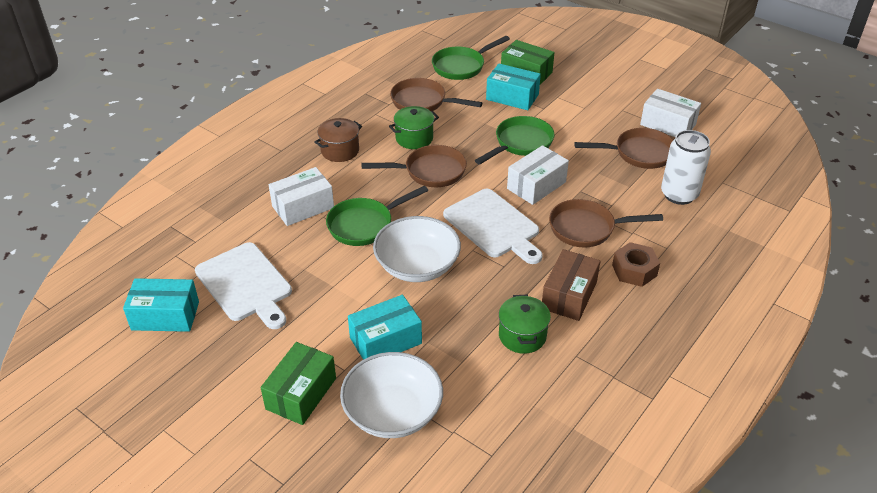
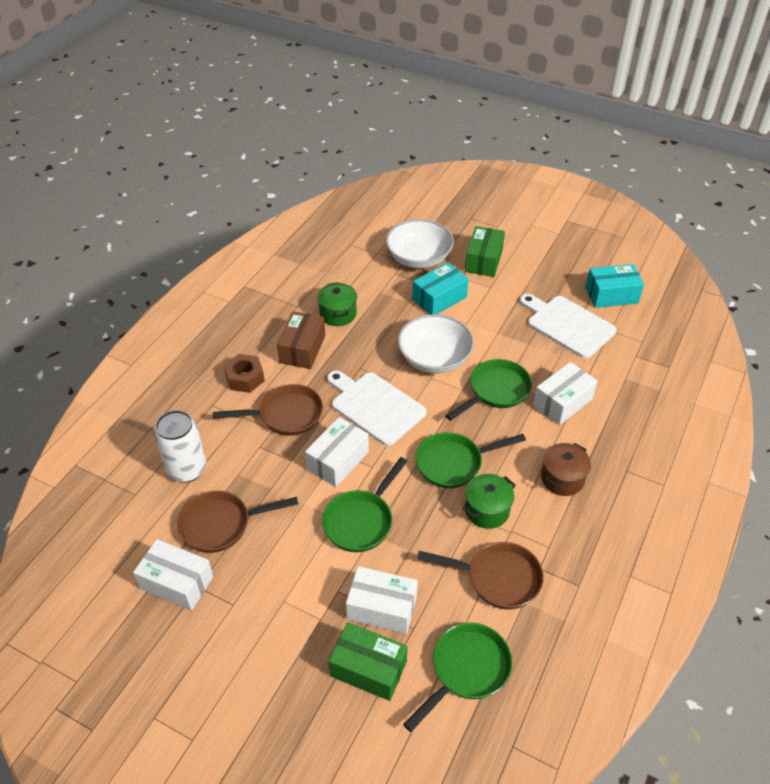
camera: 170 degrees right, 5 degrees up
brown pan [361,145,467,187] -> green pan [415,432,526,488]
turquoise box [486,64,541,110] -> white box [346,566,418,634]

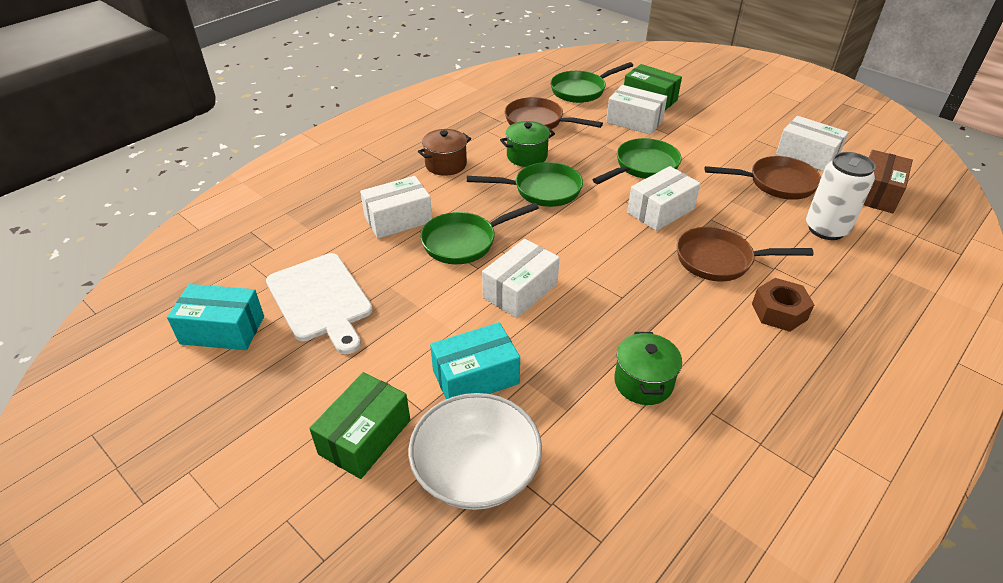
camera: 165 degrees left, 5 degrees down
brown box [277,311,325,369] -> brown box moved to [864,150,913,213]
white cutting board [327,371,426,446] -> none
white bowl [398,314,474,373] -> white box [482,239,560,318]

